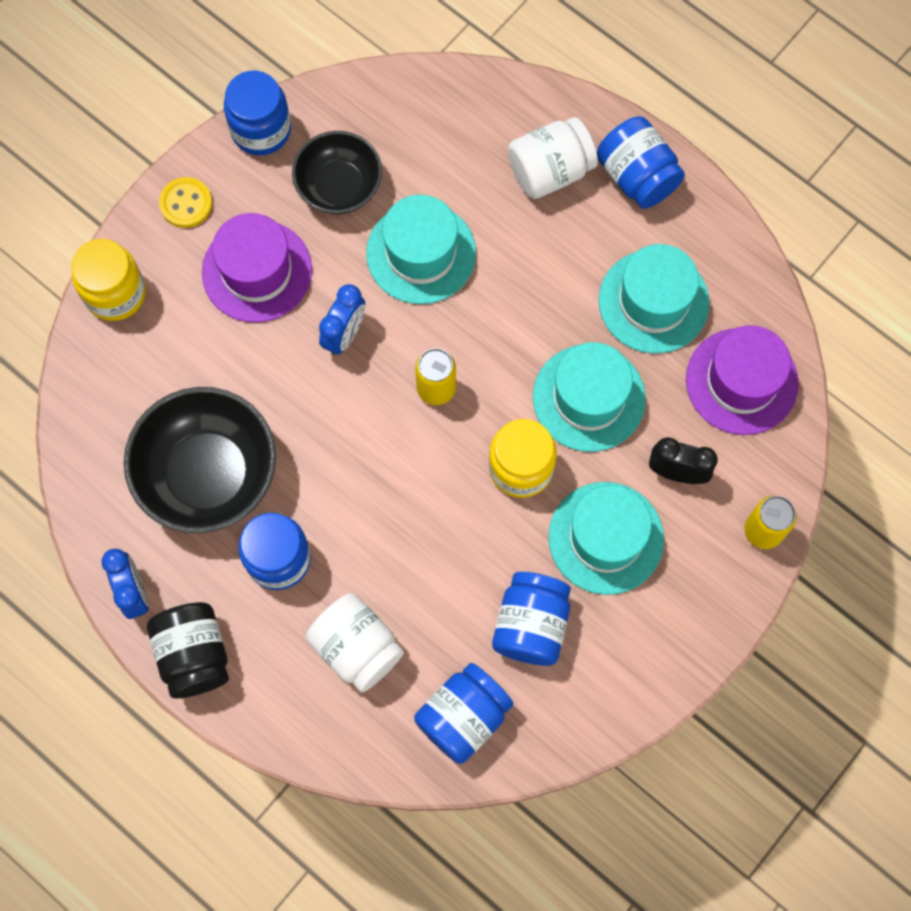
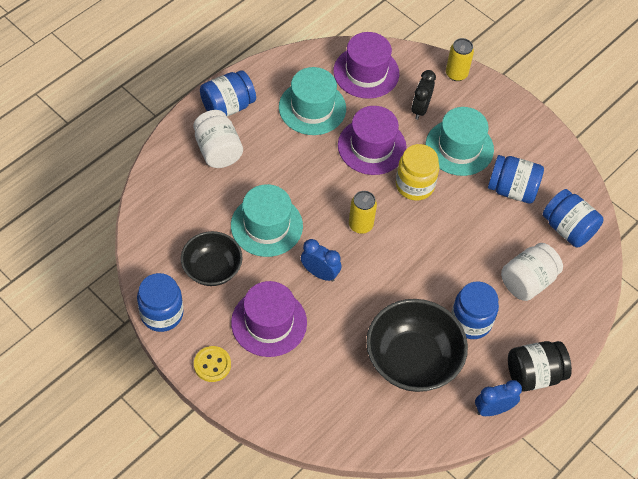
camera: 90 degrees left, 15 degrees down
yellow jar [71,239,146,321] -> none
turquoise hat [533,342,646,452] -> purple hat [338,106,407,175]

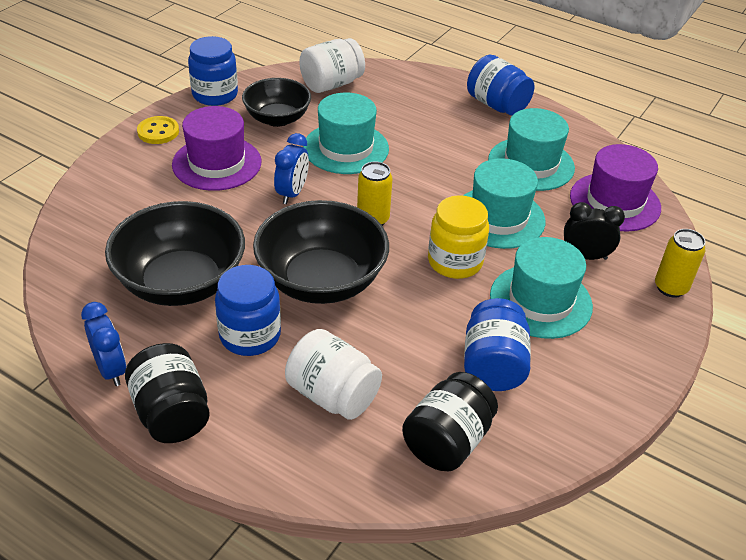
camera: 80 degrees right, 15 degrees down
white jar [193,110,243,168] -> white jar moved to [299,38,365,93]
purple hat [338,106,407,175] -> turquoise hat [463,158,546,249]
blue jar [543,189,603,247] -> black jar [402,372,498,471]
none -> black bowl [253,200,389,304]

